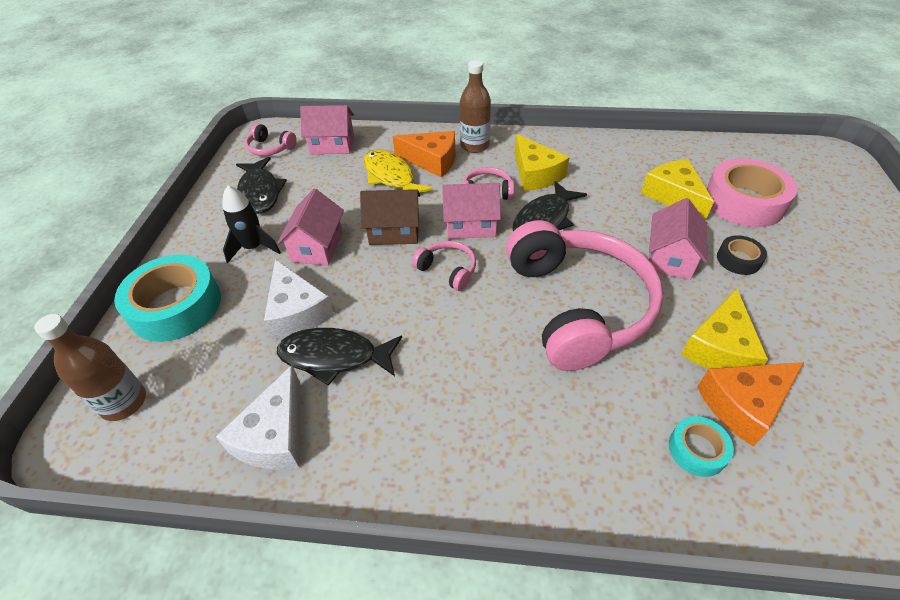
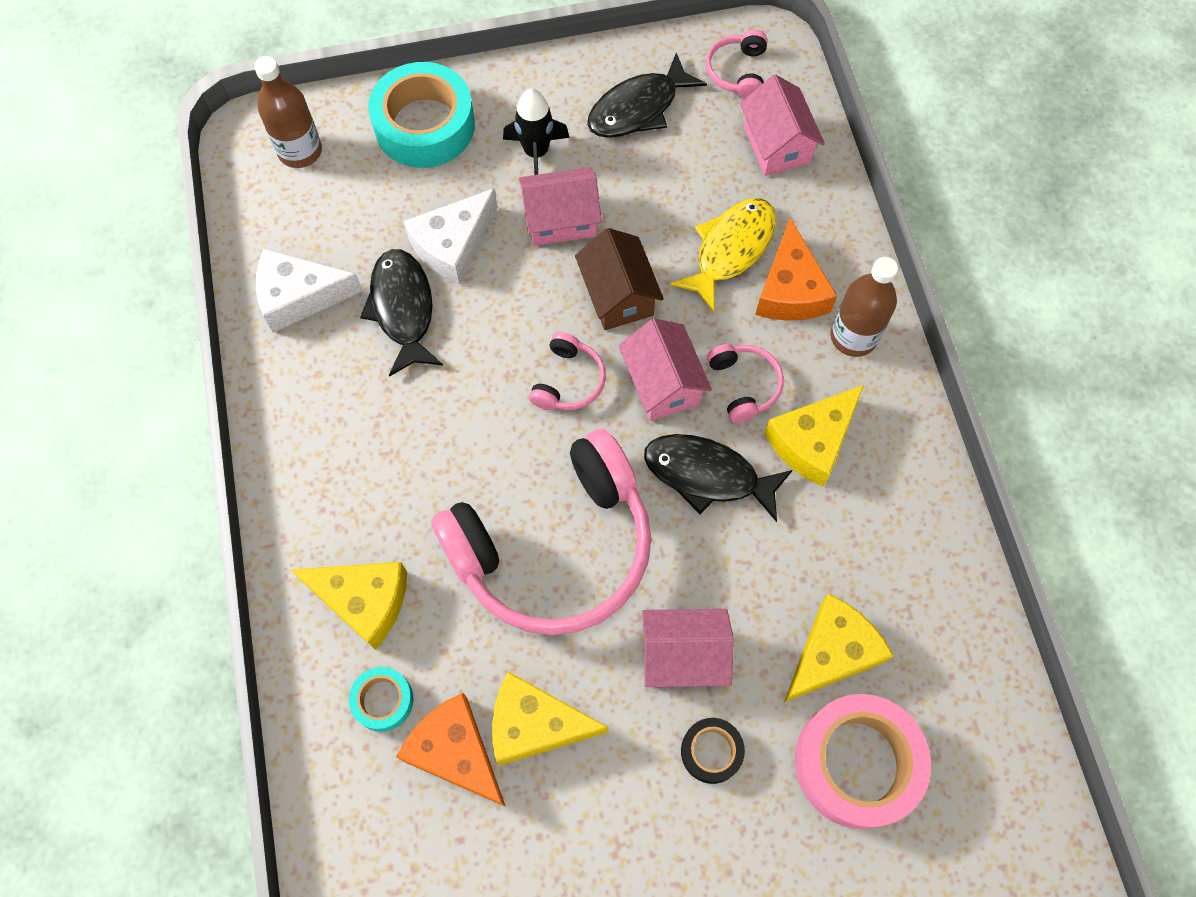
camera: 70 degrees right, 20 degrees up
none -> yellow cheese [291,562,407,650]

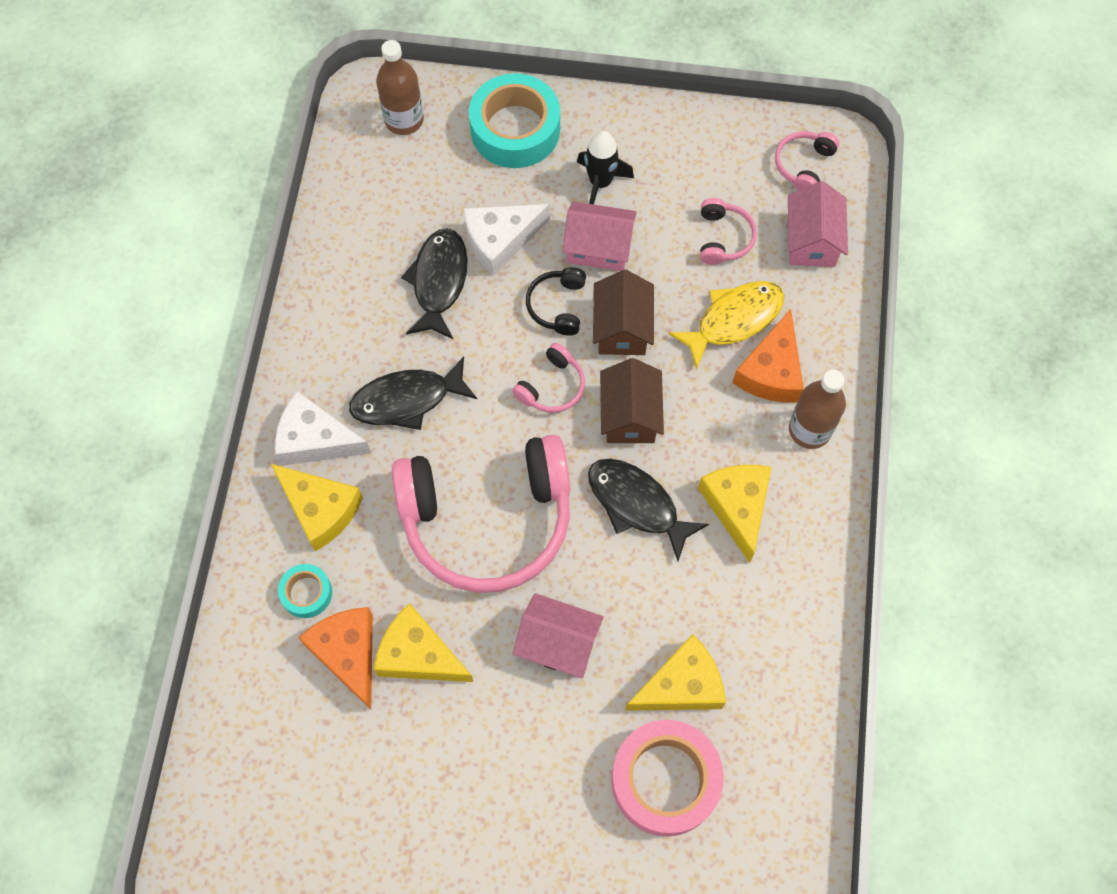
camera: 20 degrees right, 0 degrees up
white cheese [256,249,363,333] -> white cheese moved to [275,391,371,466]
black fish [587,53,707,138] -> black fish moved to [349,357,477,430]
pink house [619,319,712,421] -> brown house [600,358,664,443]
black tape [681,718,745,784] -> none
pink headphones [707,344,784,423] -> pink headphones moved to [700,198,757,265]
yellow cheese [764,385,864,487] -> yellow cheese turned 105 degrees clockwise [698,465,772,563]
none -> black headphones [526,267,586,336]

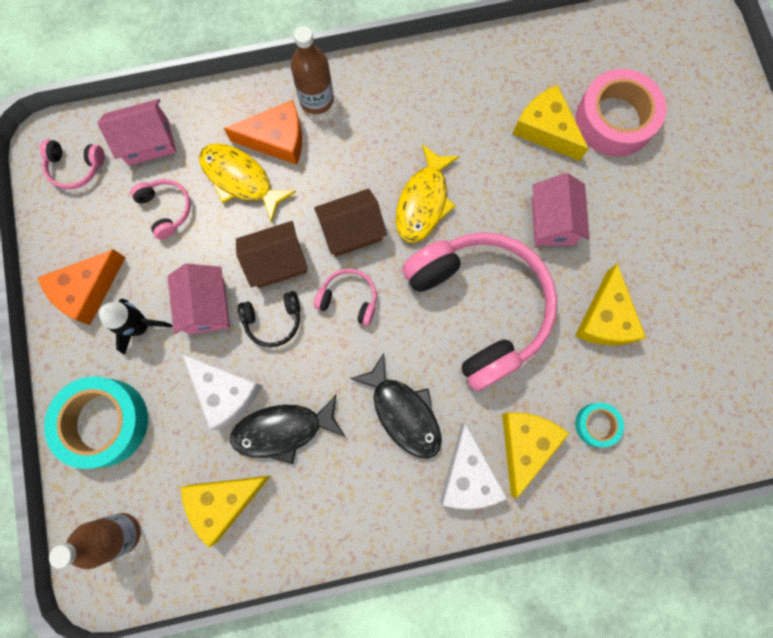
camera: 110 degrees left, 10 degrees up
orange cheese [298,607,373,709] -> orange cheese moved to [37,249,126,325]
black fish [588,458,709,561] -> yellow fish [396,144,460,243]
yellow cheese [698,465,772,563] -> yellow cheese moved to [181,476,270,547]
pink headphones [700,198,757,265] -> pink headphones turned 75 degrees clockwise [130,179,191,239]

